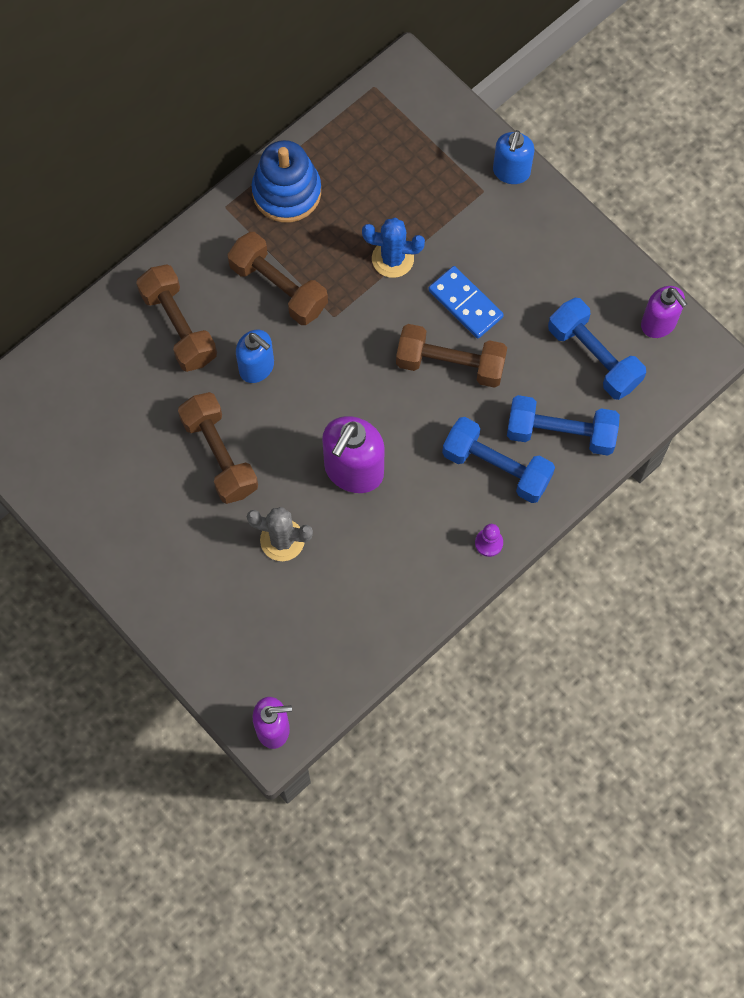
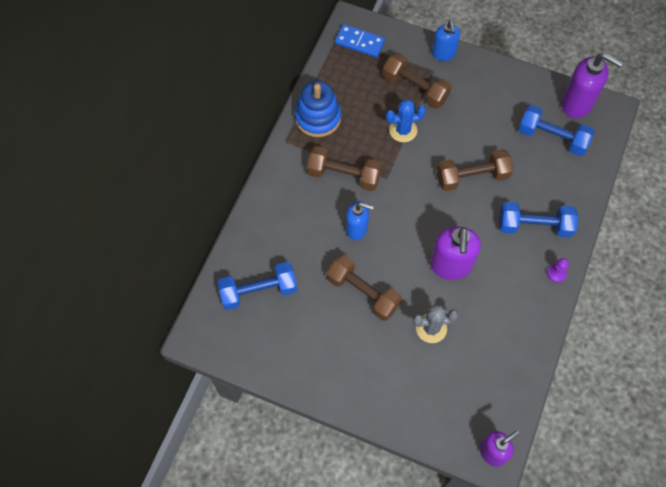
camera: 25 degrees left, 5 degrees down
brown dumbbell [136,264,217,372] -> brown dumbbell moved to [382,52,452,109]
blue domino [428,266,504,338] -> blue domino moved to [335,24,385,58]
blue dumbbell [507,395,620,456] -> blue dumbbell moved to [217,262,297,310]
purple soap dispenser [641,286,687,338] -> purple soap dispenser [561,53,623,118], size x1.54

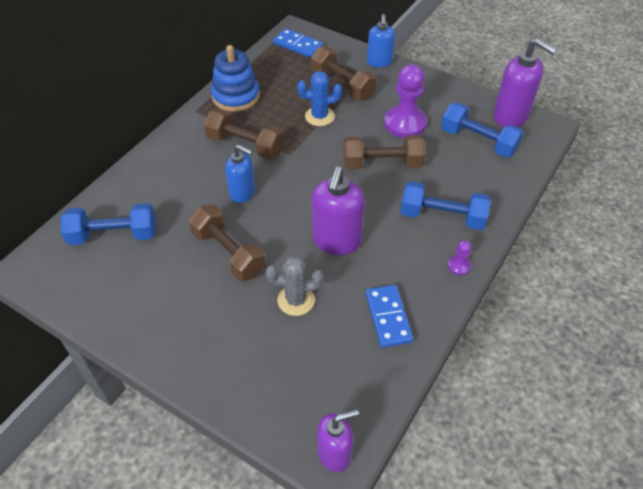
camera: 10 degrees right, 15 degrees down
none -> blue domino [366,285,413,348]
none -> purple pawn [384,64,427,138]

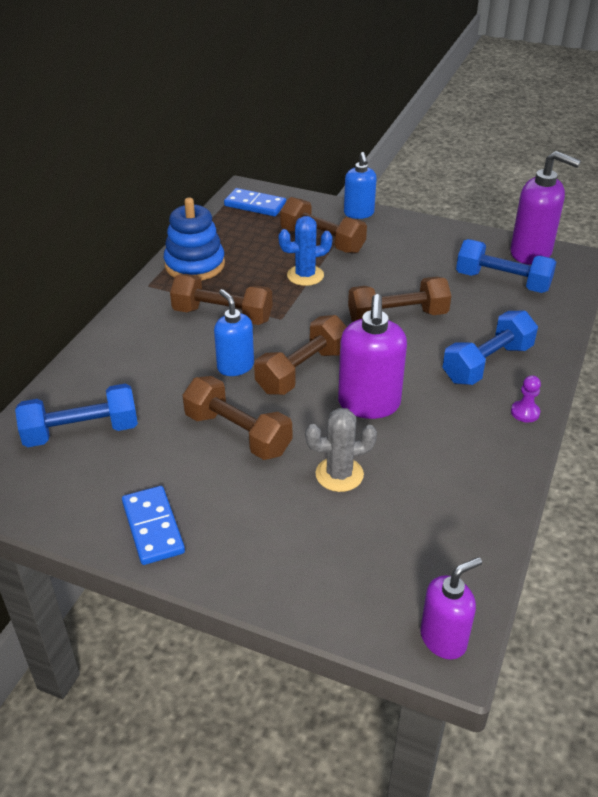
camera: 10 degrees left, 10 degrees down
blue soap dispenser [225,145,255,203] -> blue soap dispenser turned 135 degrees counterclockwise [214,289,254,376]
blue domino [366,285,413,348] -> blue domino moved to [122,486,185,565]
purple pawn [384,64,427,138] -> none
blue dumbbell [401,181,491,230] -> blue dumbbell turned 45 degrees counterclockwise [443,310,538,385]
none -> brown dumbbell [254,315,347,395]

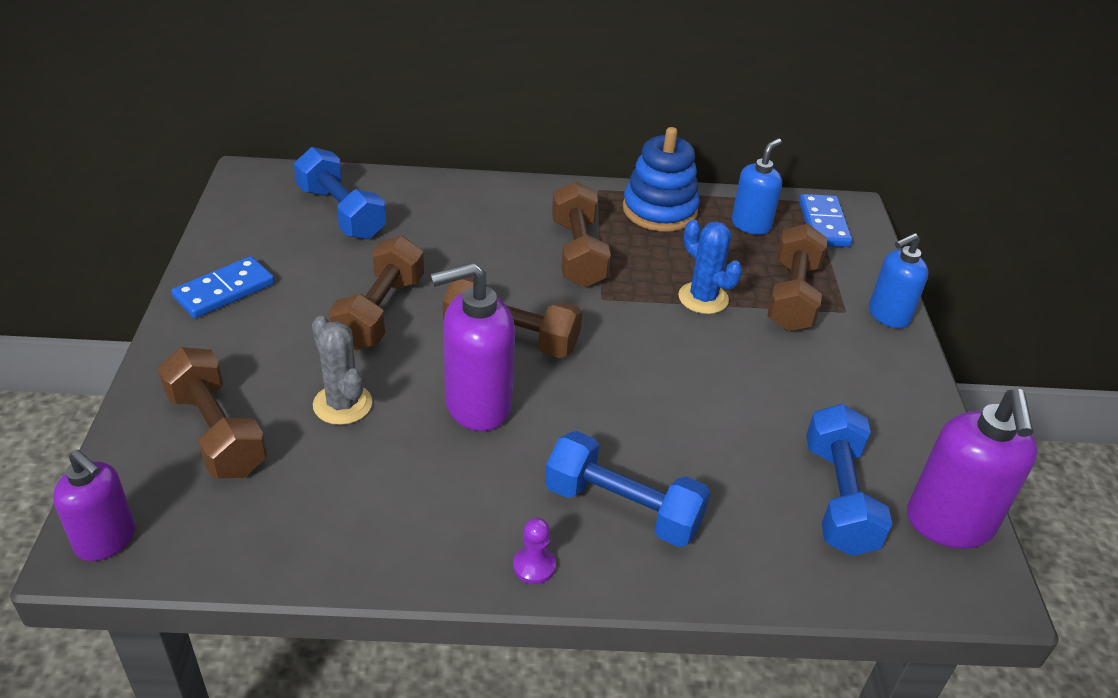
camera: 65 degrees right, 0 degrees up
blue soap dispenser [214,289,254,376] -> blue soap dispenser moved to [732,138,782,235]
brown dumbbell [348,277,451,322] -> brown dumbbell moved to [158,347,267,478]

